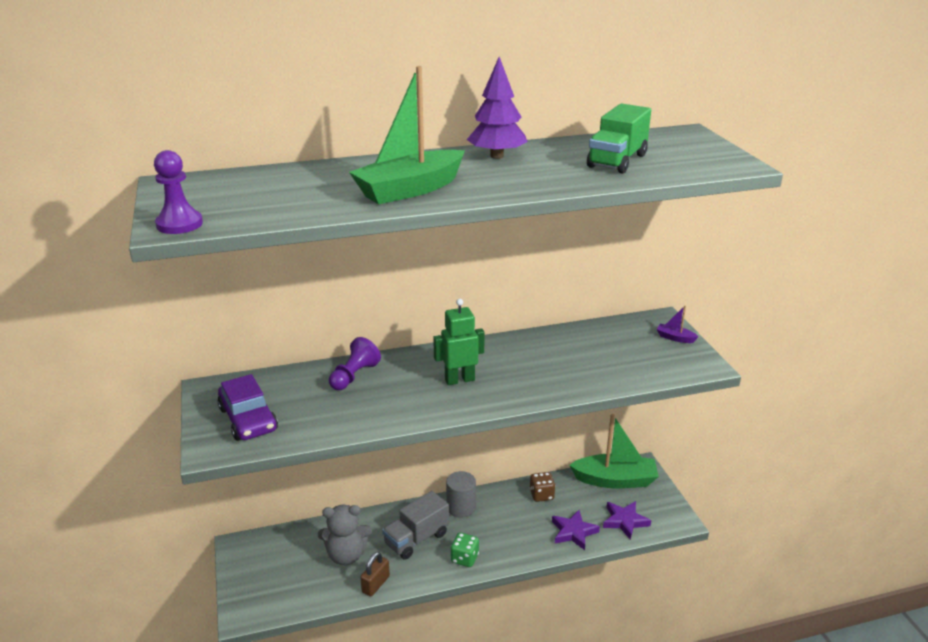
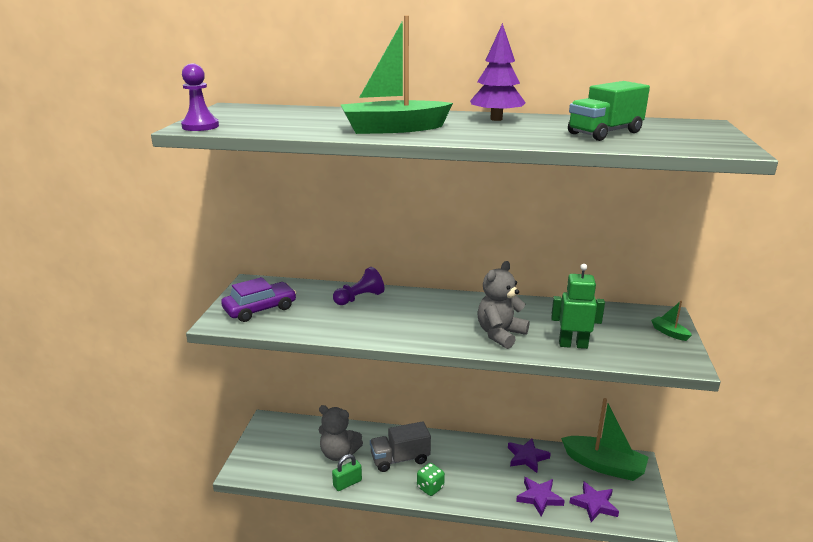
camera: 25 degrees right, 5 degrees down
purple car [218,374,278,441] -> purple car turned 120 degrees counterclockwise [221,277,297,322]
brown padlock [360,552,390,596] -> green padlock [332,454,362,491]
green robot [433,299,485,385] -> green robot moved to [551,264,605,349]
grey cylinder [446,471,476,518] -> none
brown dice [529,472,555,502] -> purple star [508,438,551,473]
purple boat [656,306,698,343] -> green boat [651,300,692,341]
none -> grey teddy bear [477,261,530,349]

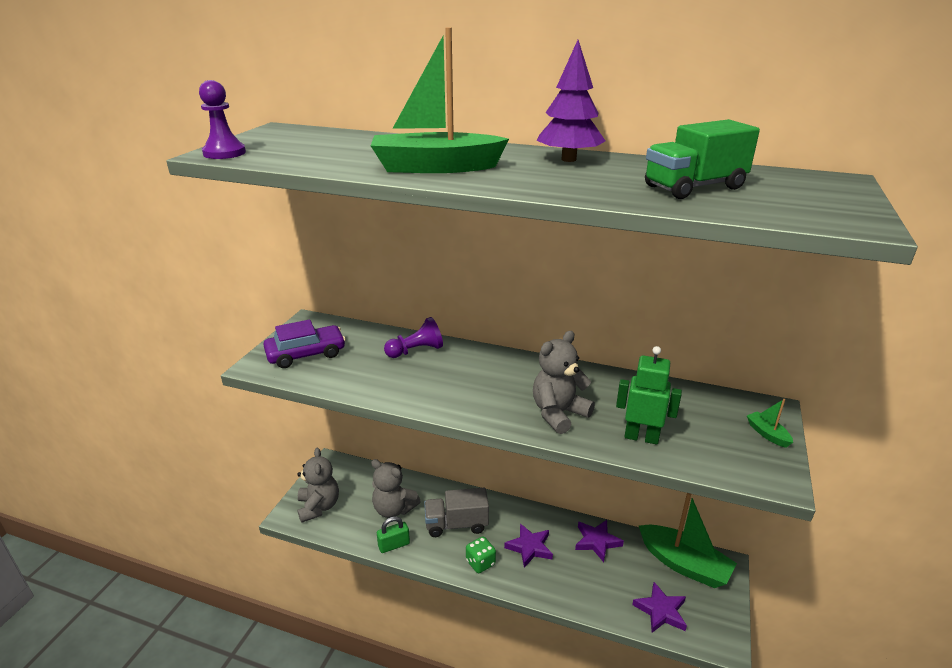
camera: 10 degrees right, 5 degrees up
purple star [516,477,565,516] -> purple star moved to [504,524,553,568]
none -> grey teddy bear [297,448,339,523]

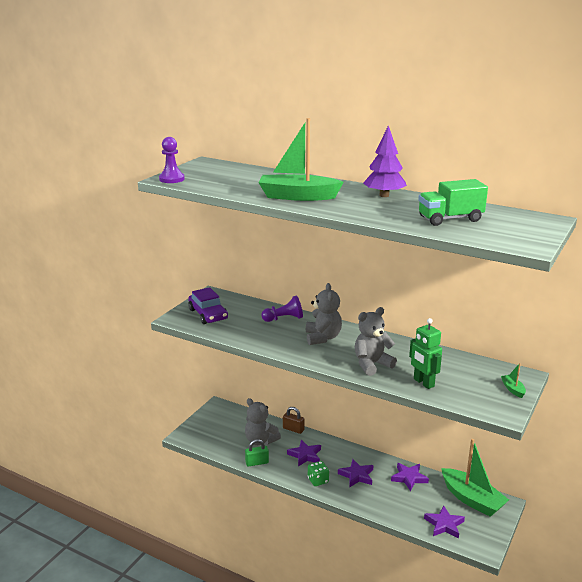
camera: 10 degrees right, 5 degrees down
purple car [264,320,346,368] -> purple car turned 75 degrees clockwise [188,287,228,324]
grey teddy bear [297,448,339,523] -> grey teddy bear moved to [306,283,342,345]
grey truck [424,488,489,537] -> purple star [287,440,321,467]
green robot [616,346,682,445] -> green robot turned 150 degrees counterclockwise [409,318,442,389]
none -> brown padlock [283,407,304,434]

